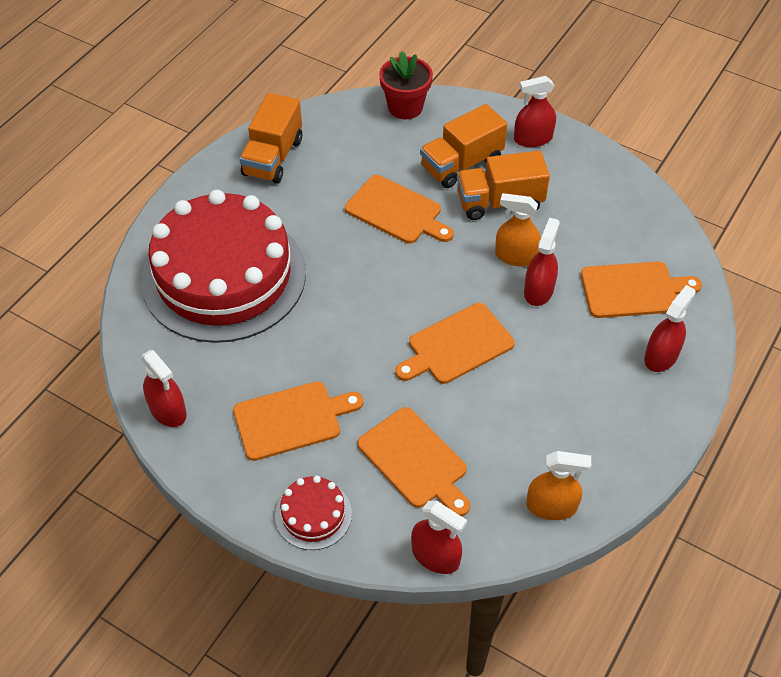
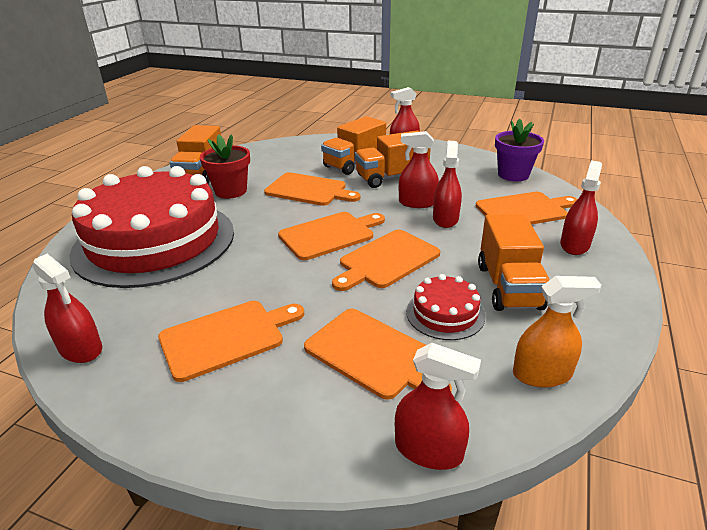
camera: 10 degrees left, 20 degrees down
red cake [275,476,352,550] -> red cake moved to [406,274,485,340]
red flower pot [379,51,433,119] -> red flower pot moved to [200,134,250,199]
orange spray bottle [495,193,541,267] -> red spray bottle [399,131,439,208]
none -> orange cutting board [278,212,385,260]
none -> orange truck [478,214,549,311]
none -> purple flower pot [495,119,544,181]

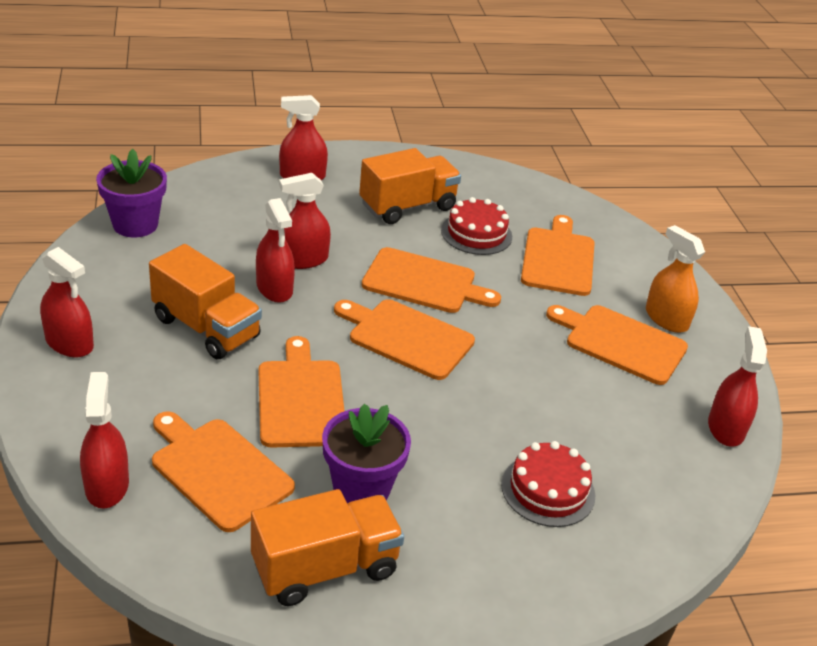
camera: 125 degrees left, 5 degrees up
red cake [69,166,234,288] -> red cake [501,441,596,527], size x0.40
red flower pot [200,134,250,199] -> purple flower pot [322,404,411,503]
orange truck [321,116,386,175] -> none
red spray bottle [395,343,481,470] -> red spray bottle moved to [80,372,129,508]
orange cutting board [476,192,578,225] -> orange cutting board moved to [152,411,295,532]
orange spray bottle [513,276,601,387] -> orange spray bottle moved to [646,225,705,333]

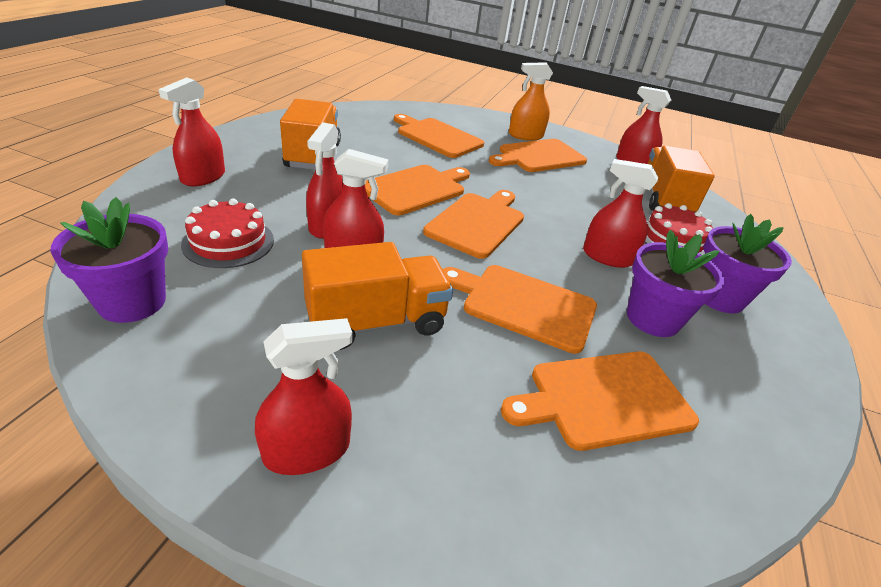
camera: 60 degrees left, 0 degrees up
red spray bottle [80,372,129,508] -> red spray bottle moved to [583,159,658,268]
orange truck [251,489,404,606] -> orange truck moved to [648,145,715,212]
orange cutting board [334,299,475,380] -> orange cutting board turned 150 degrees clockwise [423,190,524,259]
red cake [441,197,512,255] -> red cake moved to [181,199,274,268]
none -> purple flower pot [703,214,792,313]

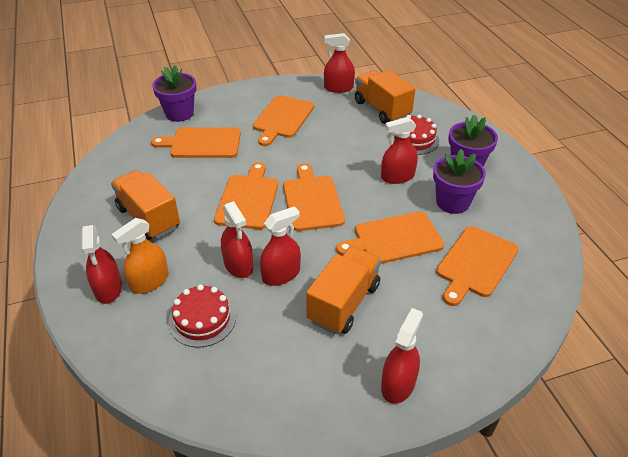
camera: 35 degrees left, 5 degrees up
purple flower pot [50,197,168,323] -> purple flower pot moved to [152,65,196,122]
orange spray bottle [509,62,553,140] -> orange spray bottle moved to [111,218,169,294]

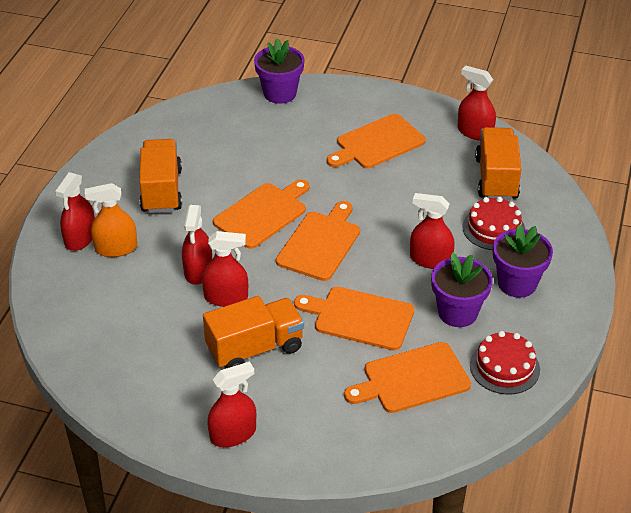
camera: 35 degrees right, 0 degrees up
orange cutting board [151,127,241,158] -> none
red cake [169,284,236,348] -> red cake moved to [470,331,540,394]

